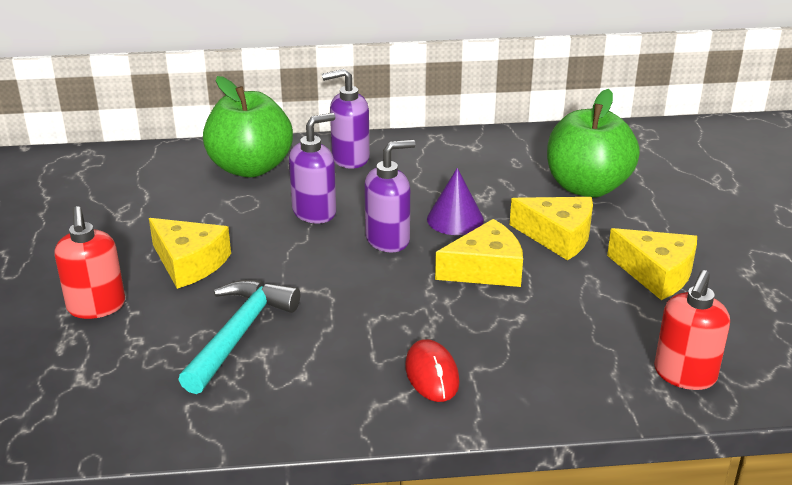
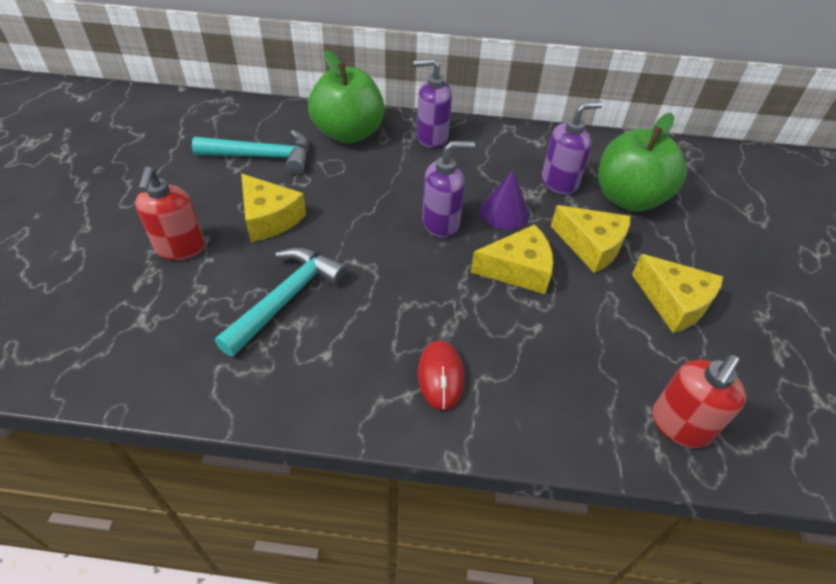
camera: 10 degrees right, 15 degrees up
purple soap dispenser [289,113,336,224] -> purple soap dispenser moved to [542,101,602,195]
none -> turquoise hammer [192,130,309,175]

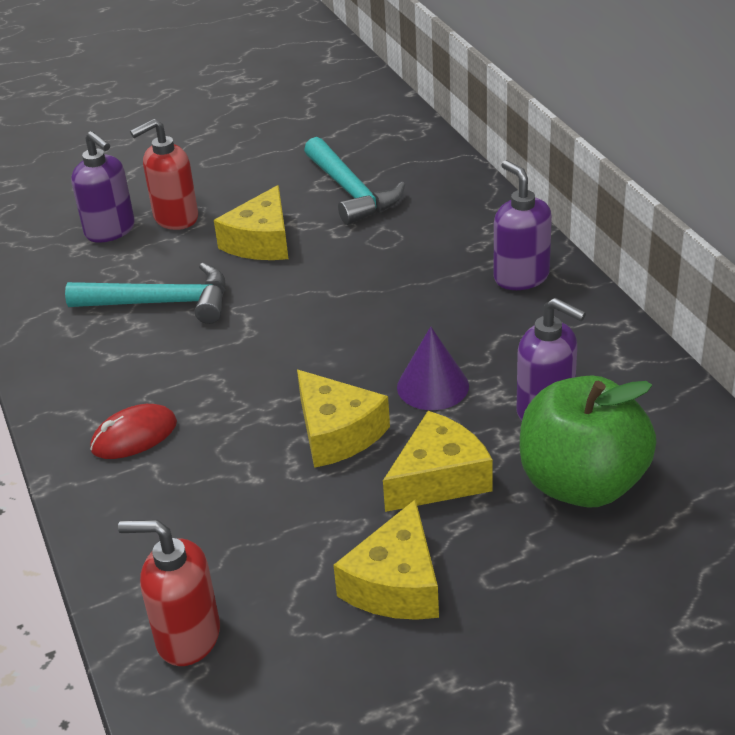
camera: 65 degrees right, 10 degrees down
green apple [308,50,385,144] -> none
purple soap dispenser [422,141,475,238] -> purple soap dispenser moved to [71,131,135,243]
yellow cheese [551,205,631,273] -> yellow cheese turned 135 degrees counterclockwise [383,411,493,512]

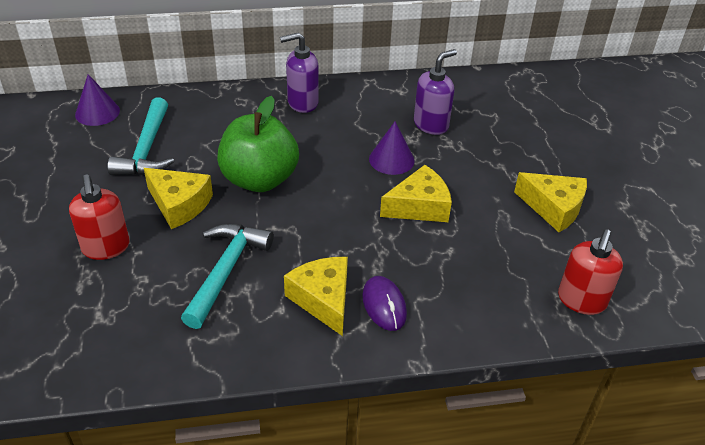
camera: 80 degrees left, 5 degrees up
purple soap dispenser [71,131,135,243] -> none
red mouse [90,404,177,459] -> purple mouse [362,276,407,331]
turquoise hammer [304,137,405,225] -> turquoise hammer turned 105 degrees clockwise [108,97,174,176]
yellow cheese [383,411,493,512] -> yellow cheese moved to [284,257,348,336]
green apple [520,375,657,508] -> green apple moved to [217,96,299,192]
none -> purple cone [75,74,120,126]

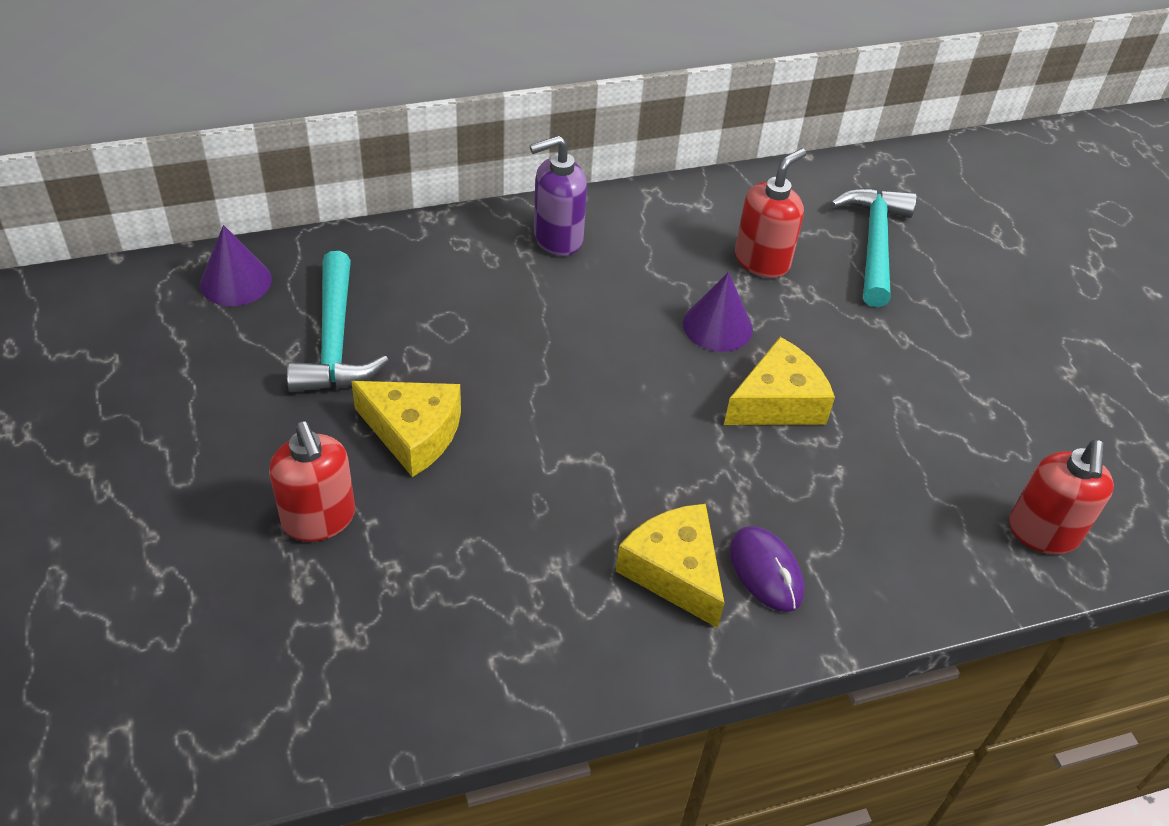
camera: 10 degrees left, 5 degrees up
turquoise hammer [181,224,274,329] -> turquoise hammer moved to [831,188,917,307]
green apple [217,96,299,192] -> none
purple soap dispenser [414,49,457,135] -> red soap dispenser [735,148,806,278]
yellow cheese [514,172,587,232] -> none

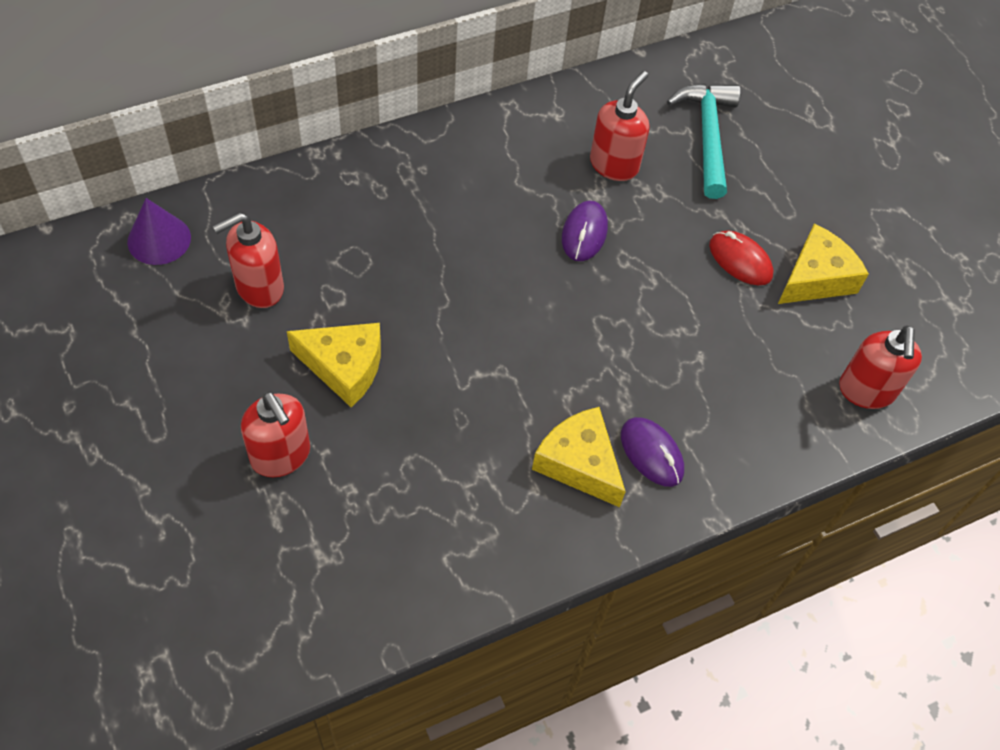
camera: 10 degrees left, 10 degrees up
turquoise hammer [287,251,389,392] -> red soap dispenser [213,213,284,308]
purple soap dispenser [530,135,587,256] -> none
purple cone [683,272,753,352] -> purple mouse [562,201,608,261]
yellow cheese [724,337,835,425] -> yellow cheese moved to [778,224,869,304]
none -> red mouse [709,230,774,285]

